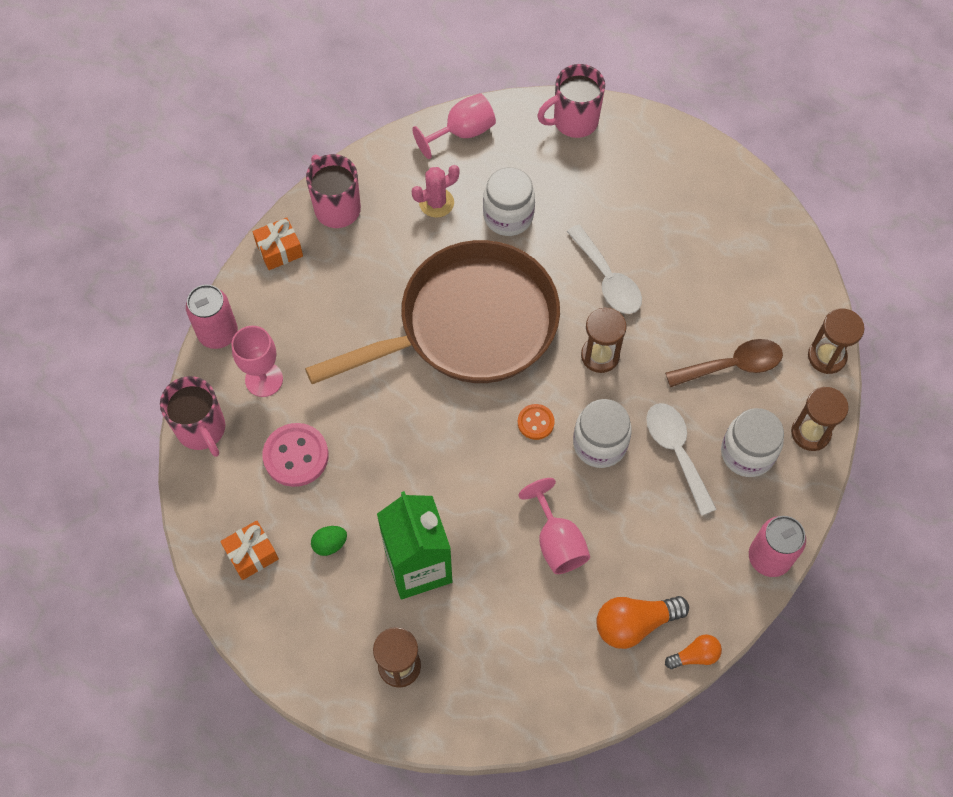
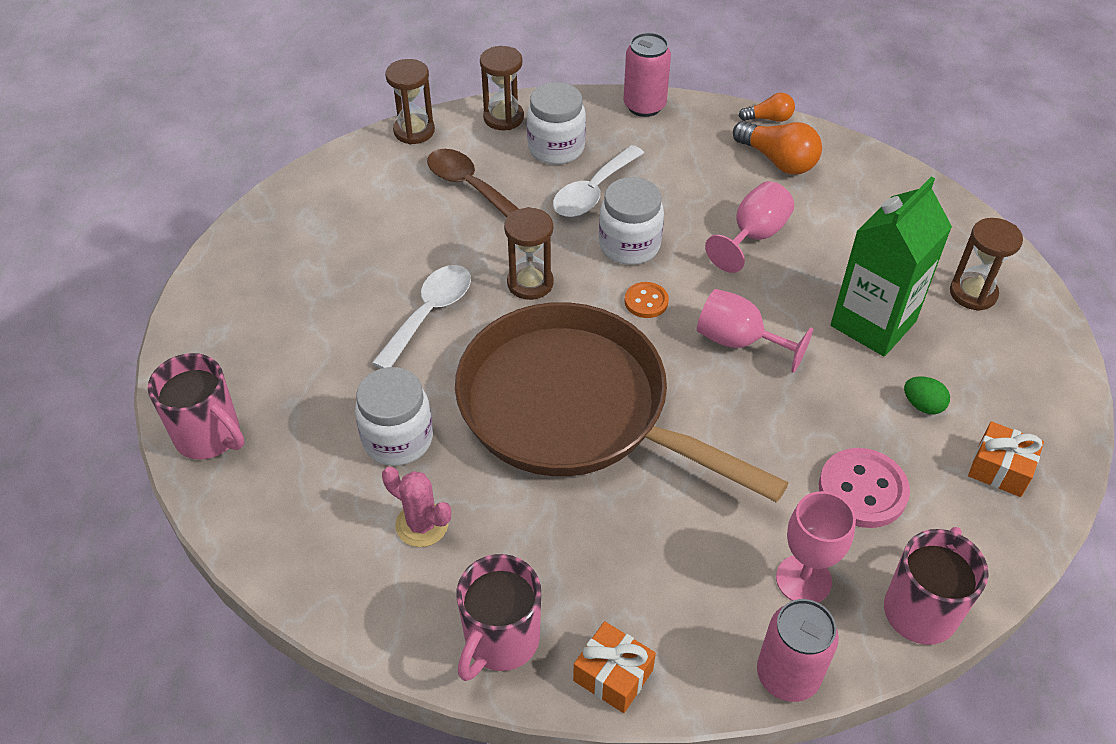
camera: 120 degrees left, 15 degrees down
pink goblet [412,93,496,159] -> pink goblet moved to [697,289,813,373]
orange light bulb [665,635,722,669] -> orange light bulb turned 135 degrees clockwise [739,93,795,122]

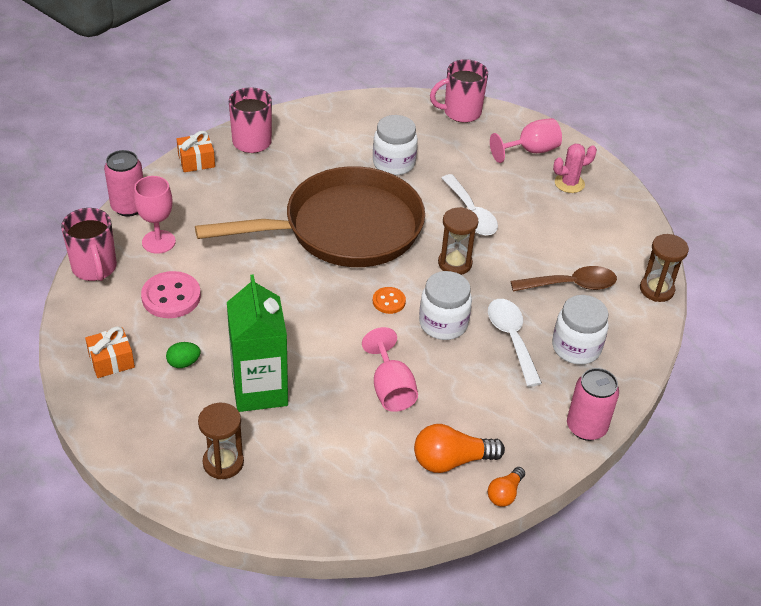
camera: 125 degrees right, 5 degrees down
pink cactus [382,467,451,547] -> pink cactus moved to [553,144,597,193]
brown hourglass [480,46,524,130] -> none
pink goblet [697,289,813,373] -> pink goblet moved to [490,118,562,163]

